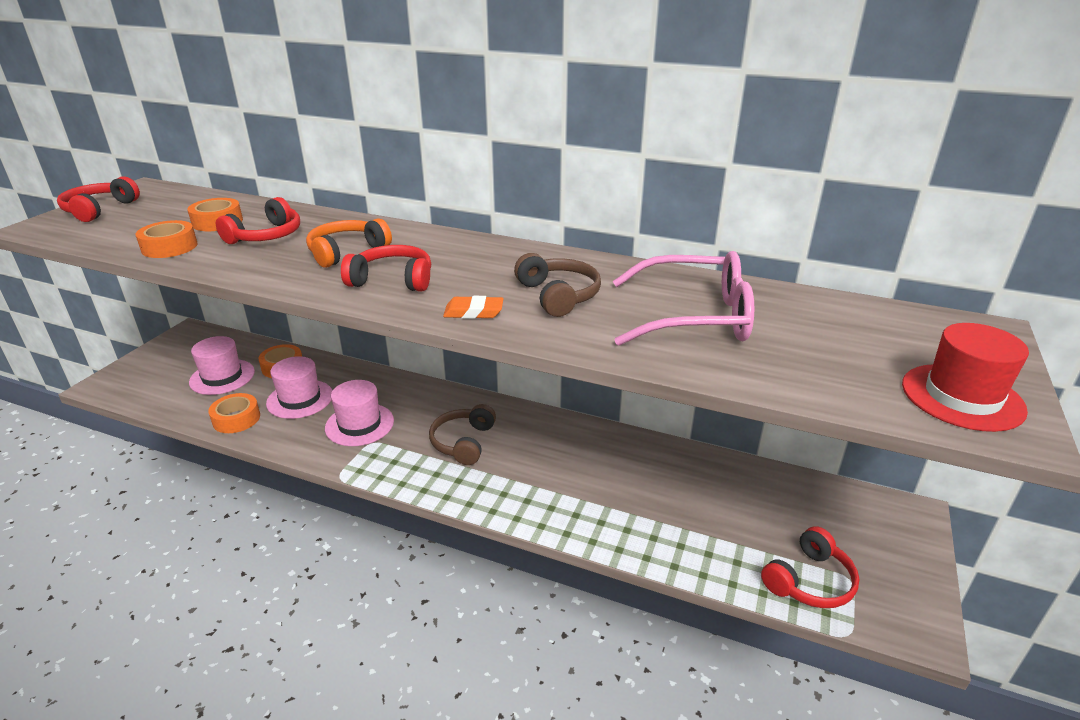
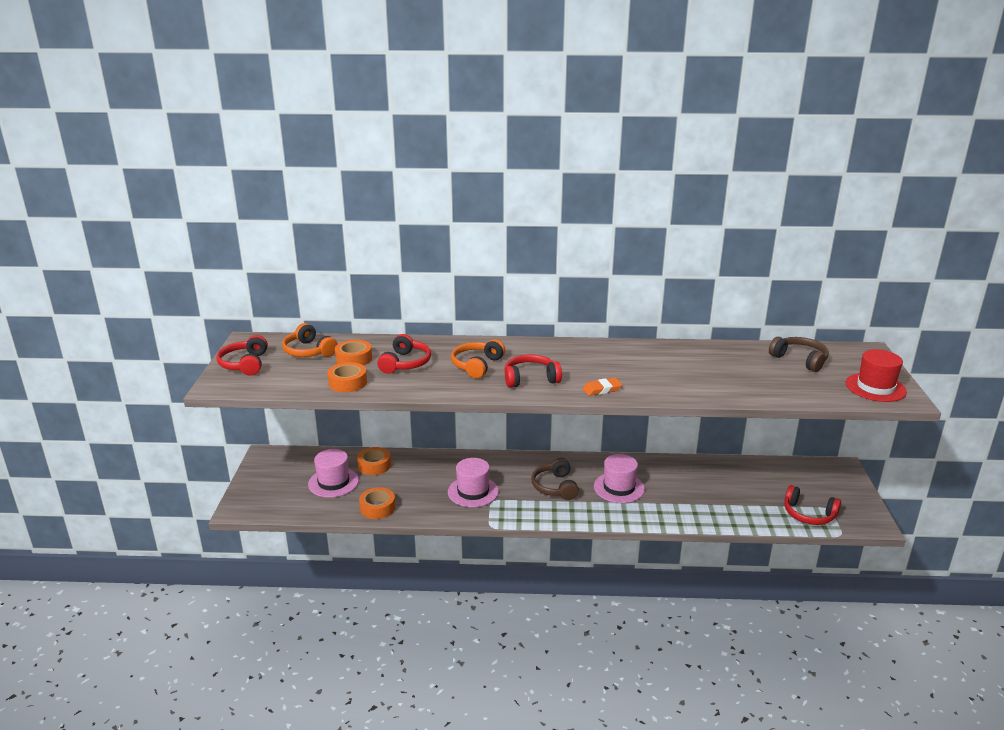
camera: 20 degrees left, 5 degrees down
pink hat [266,356,332,419] -> pink hat moved to [594,454,645,503]
brown headphones [514,253,601,317] -> brown headphones moved to [769,337,829,372]
pink glasses [613,251,754,346] -> none
red headphones [761,526,860,608] -> red headphones turned 90 degrees clockwise [784,485,841,525]
none -> orange headphones [282,323,338,357]

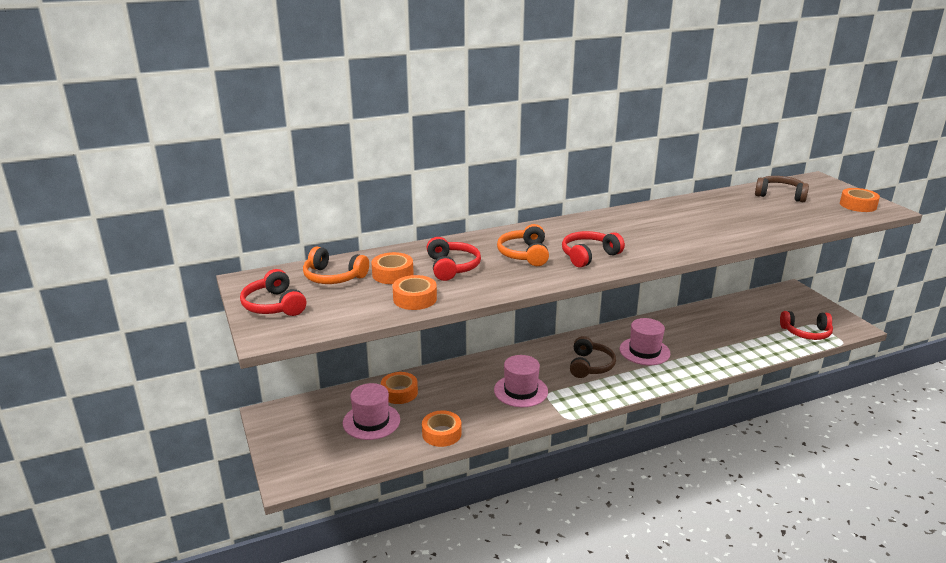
camera: 25 degrees left, 0 degrees up
brown headphones [531,458,579,500] -> brown headphones turned 135 degrees counterclockwise [570,336,616,378]
orange eraser [583,378,622,396] -> none
red hat [846,349,907,402] -> orange tape [840,188,880,212]

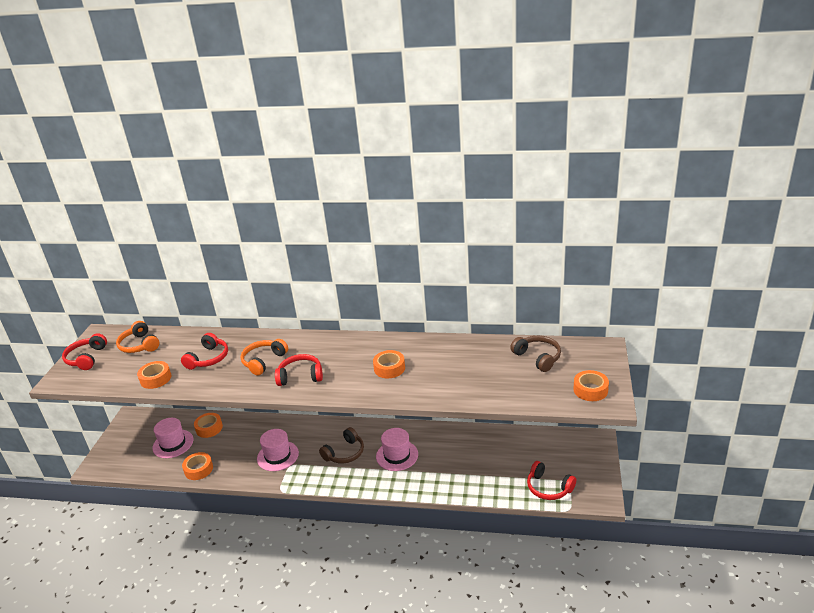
camera: 35 degrees right, 5 degrees up
orange tape [371,252,414,284] -> orange tape moved to [373,350,405,378]

